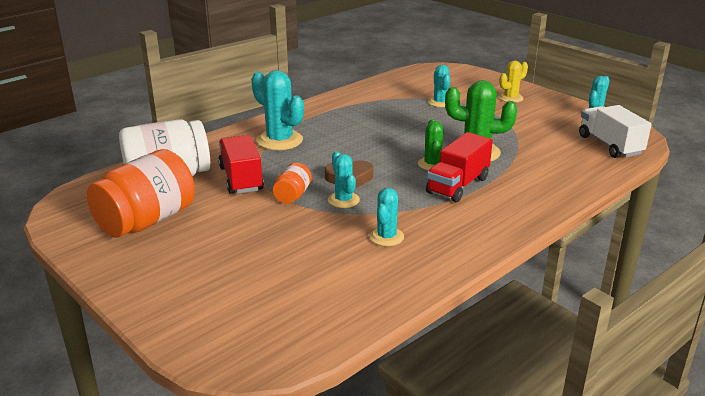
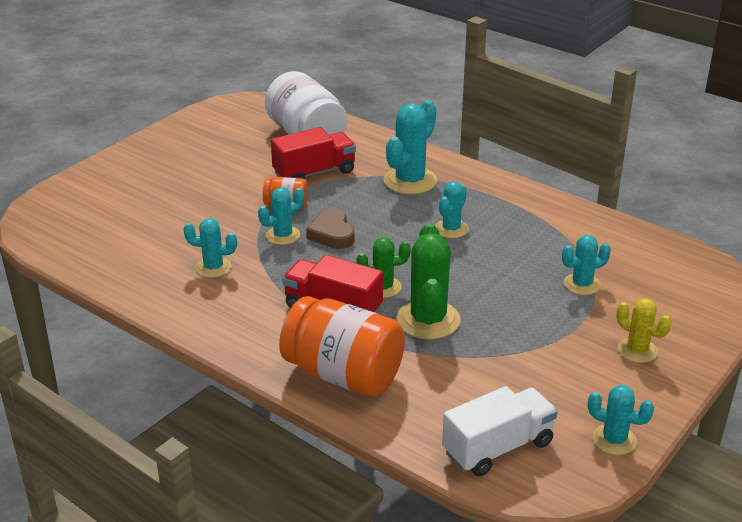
camera: 80 degrees right, 5 degrees up
orange jar [87,149,195,238] -> orange jar moved to [279,296,405,396]
none -> turquoise cactus [435,182,469,238]

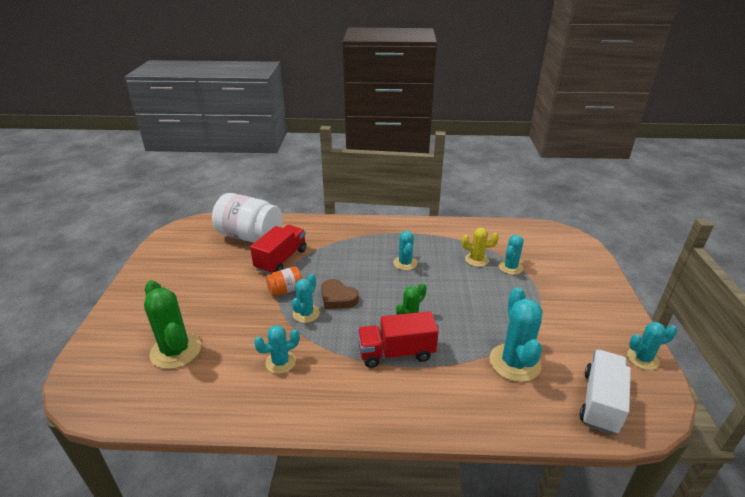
camera: 35 degrees left, 0 degrees up
orange jar [279,296,405,396] -> none
turquoise cactus [384,100,437,195] -> turquoise cactus moved to [489,287,543,382]
green cactus [397,223,461,340] -> green cactus moved to [144,280,201,369]
yellow cactus [616,298,672,363] -> yellow cactus moved to [462,228,499,267]

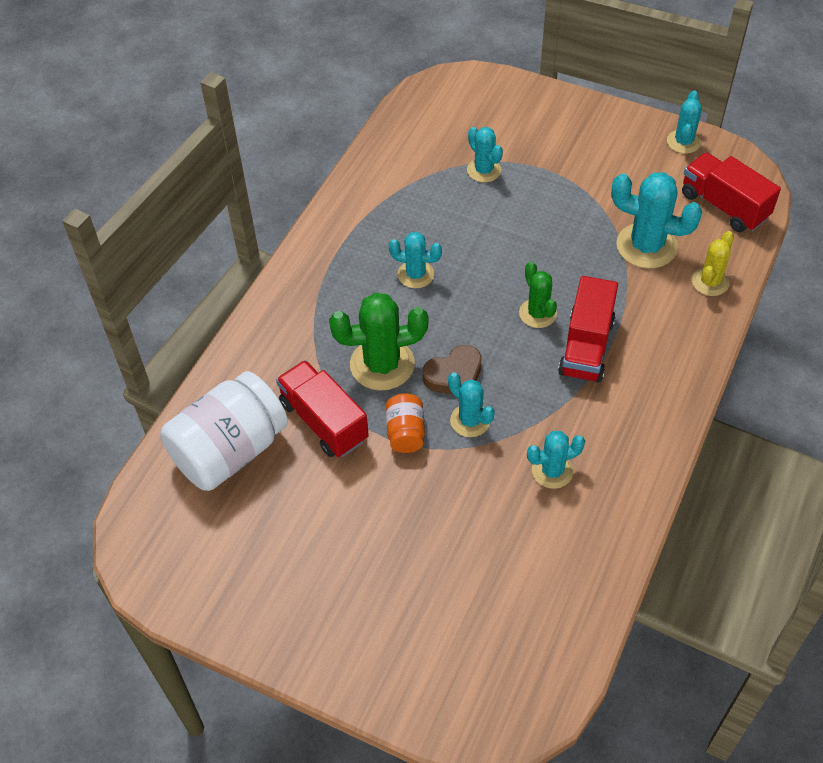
camera: 65 degrees left, 20 degrees up
green cactus [144,280,201,369] -> green cactus moved to [329,293,428,391]
turquoise cactus [254,325,300,374] -> turquoise cactus turned 75 degrees clockwise [527,431,585,489]
yellow cactus [462,228,499,267] -> yellow cactus moved to [692,231,734,296]
white truck [579,350,631,435] -> red truck [682,152,781,232]

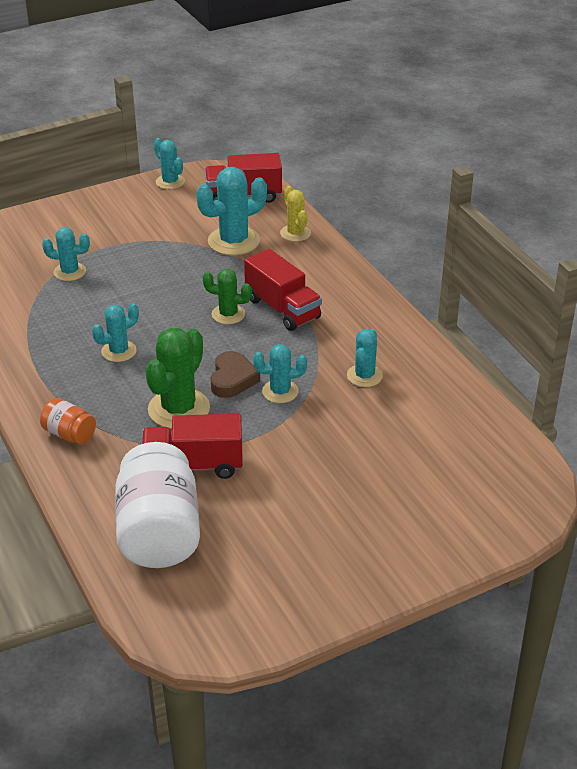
camera: 55 degrees left, 15 degrees down
orange jar [386,393,425,453] -> orange jar moved to [40,398,96,444]

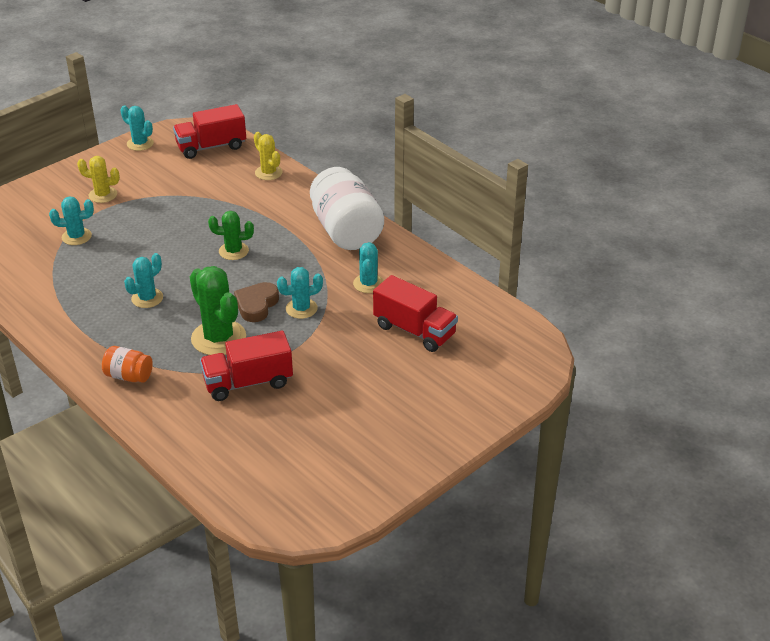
camera: 15 degrees left, 0 degrees up
white jar [115,442,200,568] -> white jar moved to [310,167,384,250]
green cactus [145,328,210,429] -> green cactus turned 45 degrees counterclockwise [190,266,246,355]
turquoise cactus [196,167,267,255] -> none
brown heart [210,351,260,398] -> brown heart turned 150 degrees counterclockwise [234,282,279,322]
red truck [244,249,322,331] -> red truck moved to [373,275,458,352]
none -> yellow cactus [77,156,120,203]

